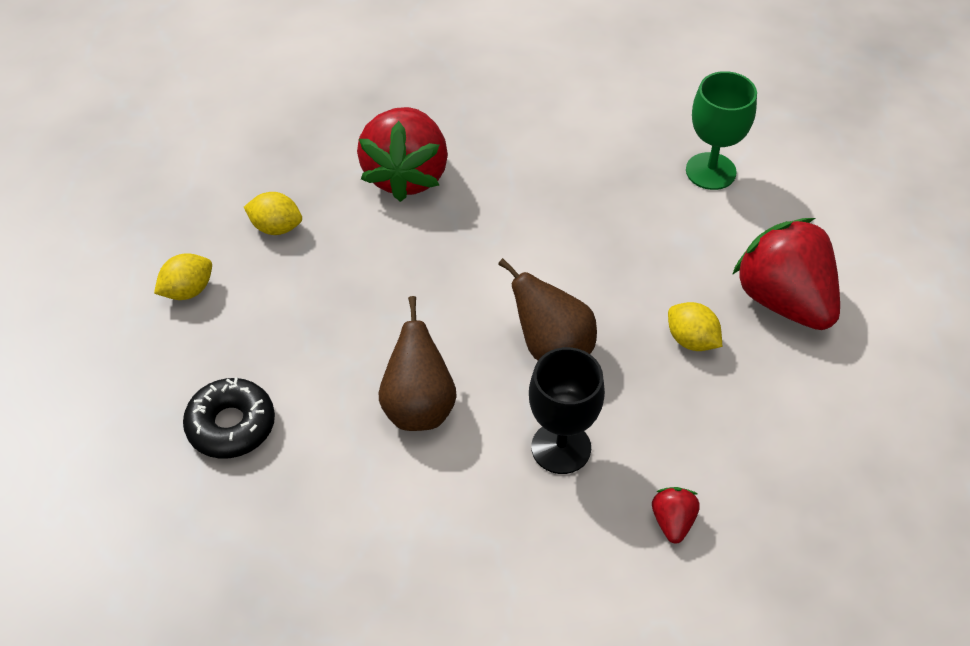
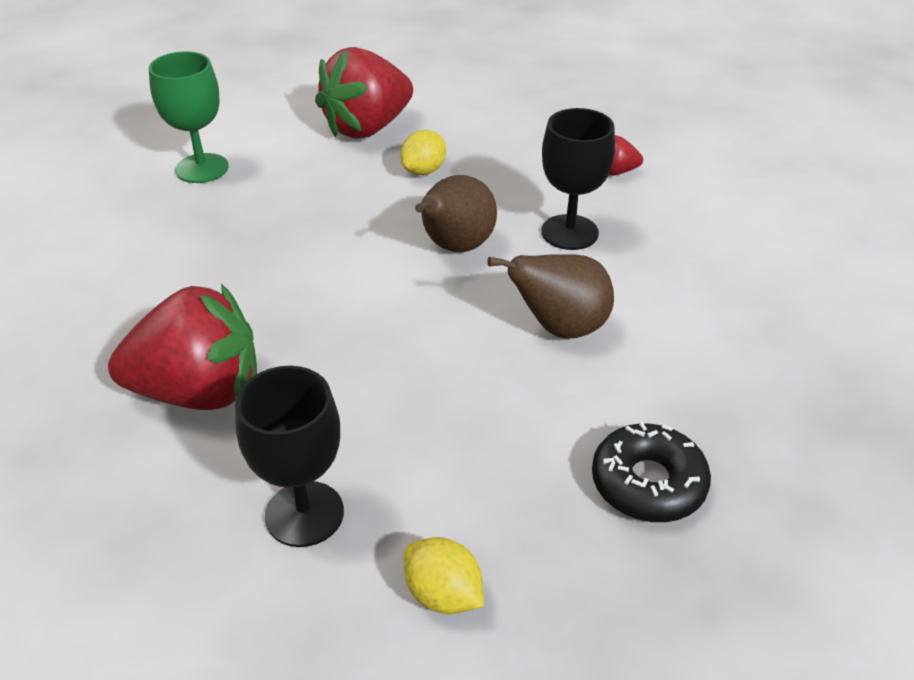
camera: 100 degrees left, 10 degrees down
yellow lemon [244,192,302,235] -> black goblet [235,366,344,547]

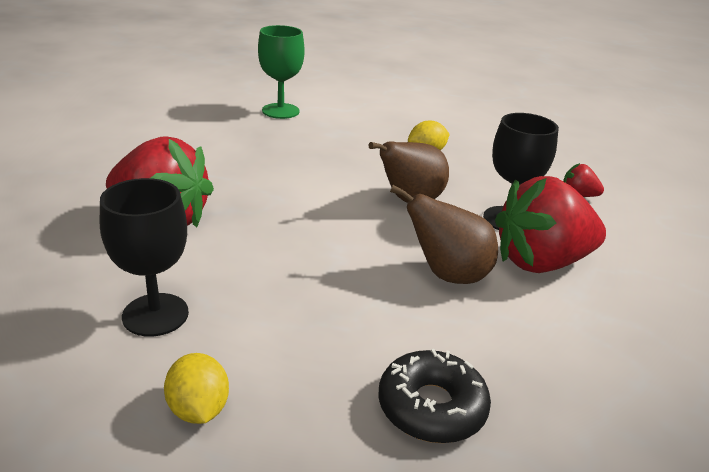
camera: 25 degrees right, 10 degrees down
red strawberry [315,47,413,139] -> red strawberry moved to [495,176,606,273]

